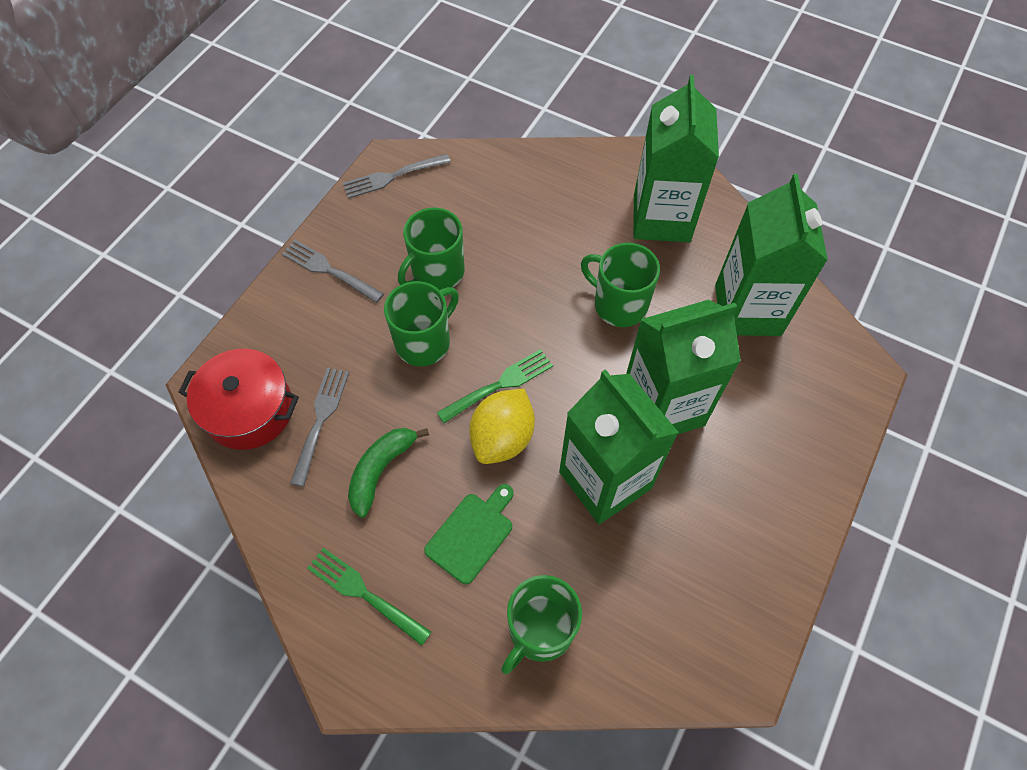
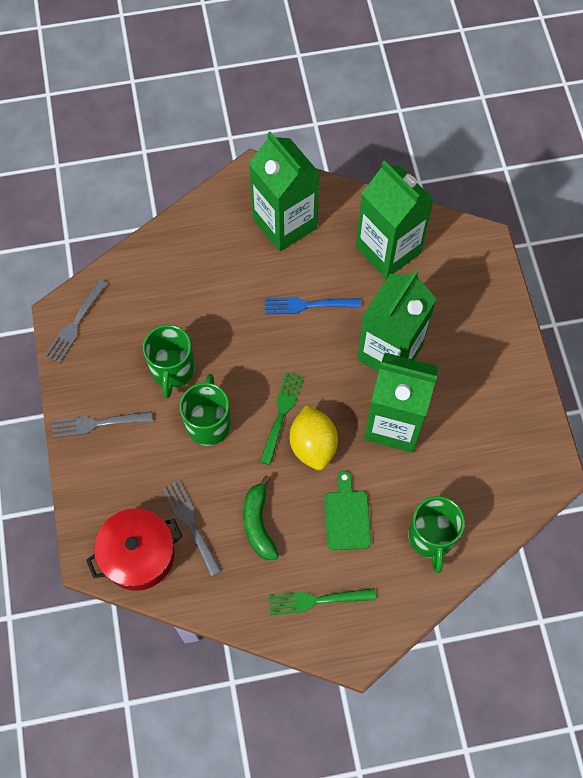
camera: 40 degrees left, 5 degrees up
green mug [581,243,660,327] -> blue fork [265,297,361,314]

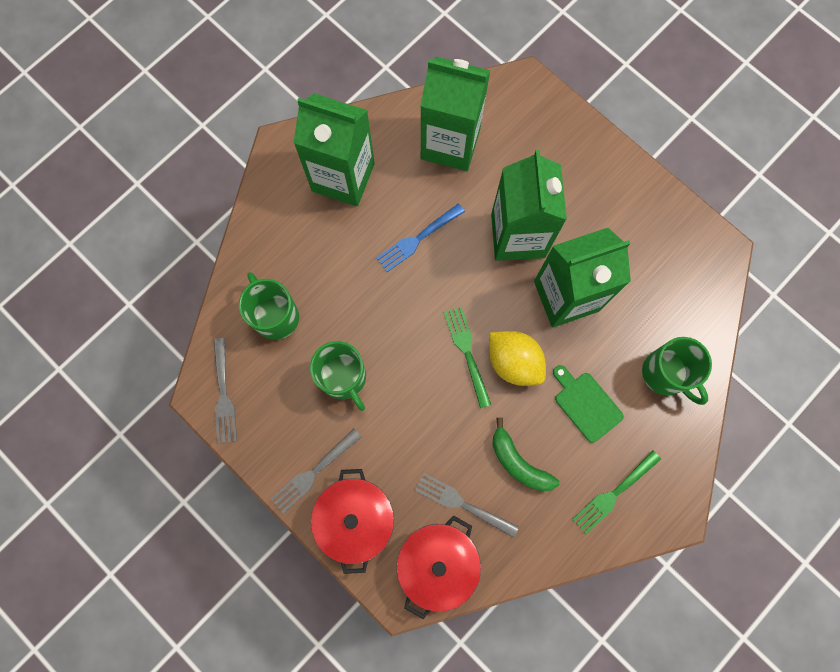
camera: 35 degrees left, 10 degrees up
green mug [180,374,231,446] -> green mug moved to [239,272,299,340]
none -> red pot [311,469,394,574]

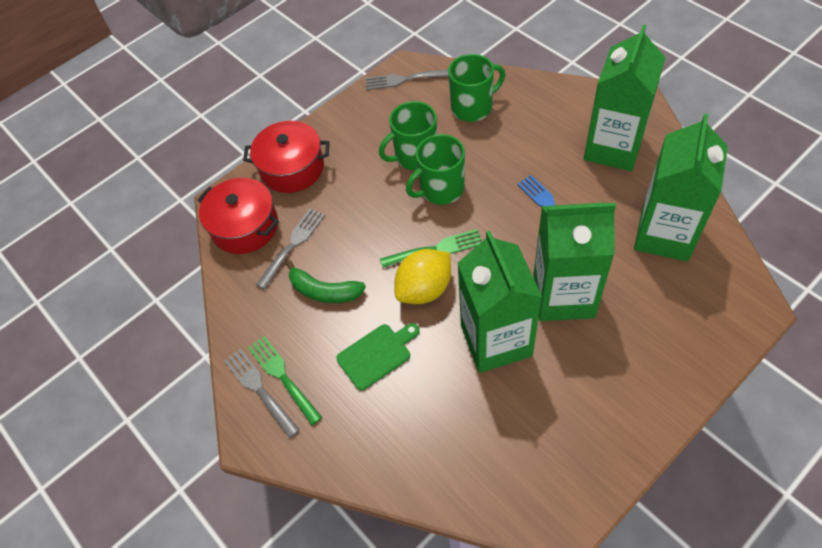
camera: 100 degrees right, 20 degrees down
grey fork [271,429,361,514] -> grey fork moved to [224,349,300,438]
green banana [492,417,559,491] -> green banana turned 120 degrees counterclockwise [286,260,366,303]
green mug [642,337,712,405] -> green mug moved to [406,134,465,205]

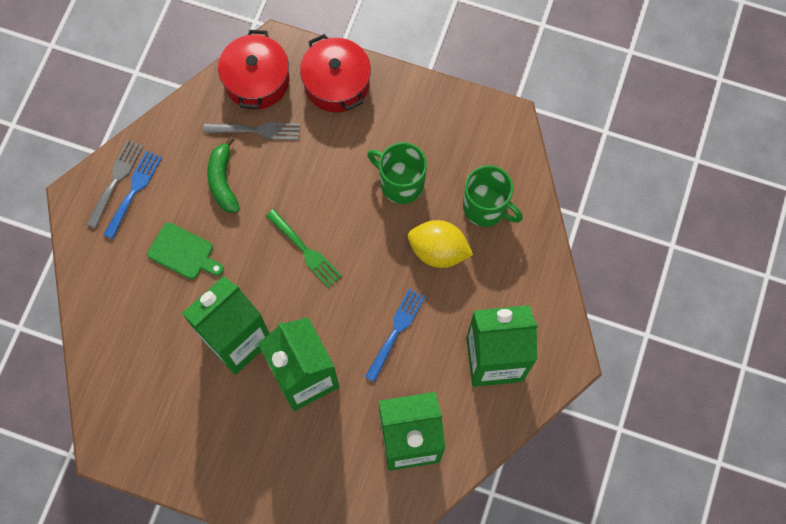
camera: 55 degrees right, 15 degrees up
green fork [248,336,322,425] -> blue fork [103,151,162,239]
grey fork [366,69,448,90] -> none
yellow lemon [394,249,451,304] -> yellow lemon moved to [408,220,473,268]
green mug [406,134,465,205] -> none

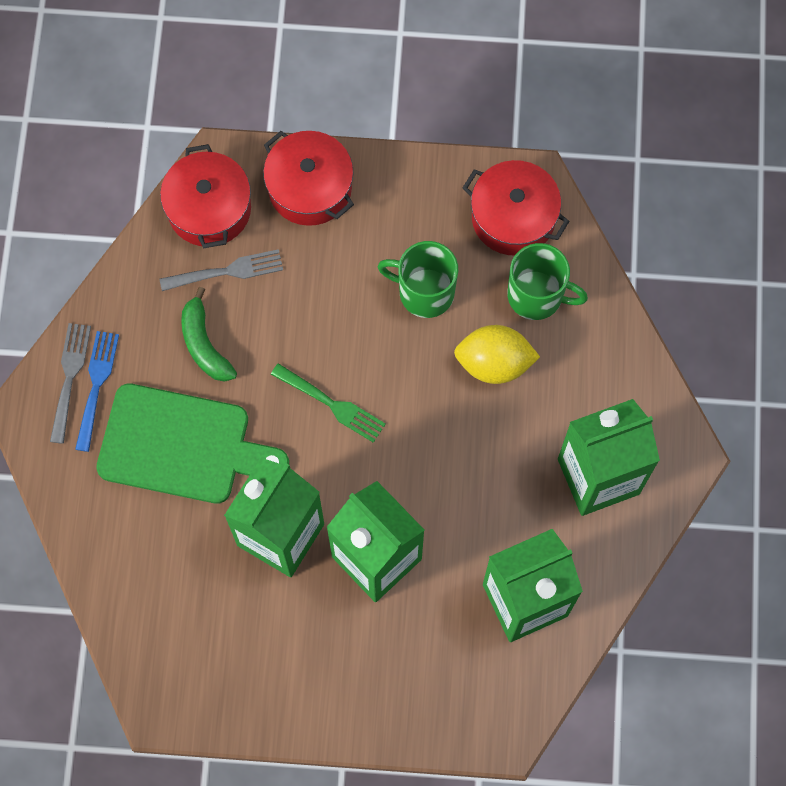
camera: 15 degrees left, 0 degrees up
green cutting board [147,223,224,279] -> green cutting board [96,384,289,504], size x1.91
blue fork [365,288,425,382] -> none
none -> red pot [463,160,569,255]

